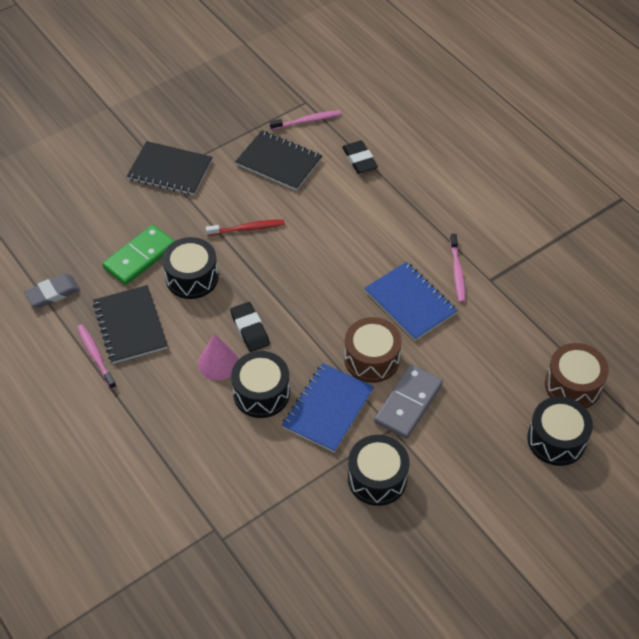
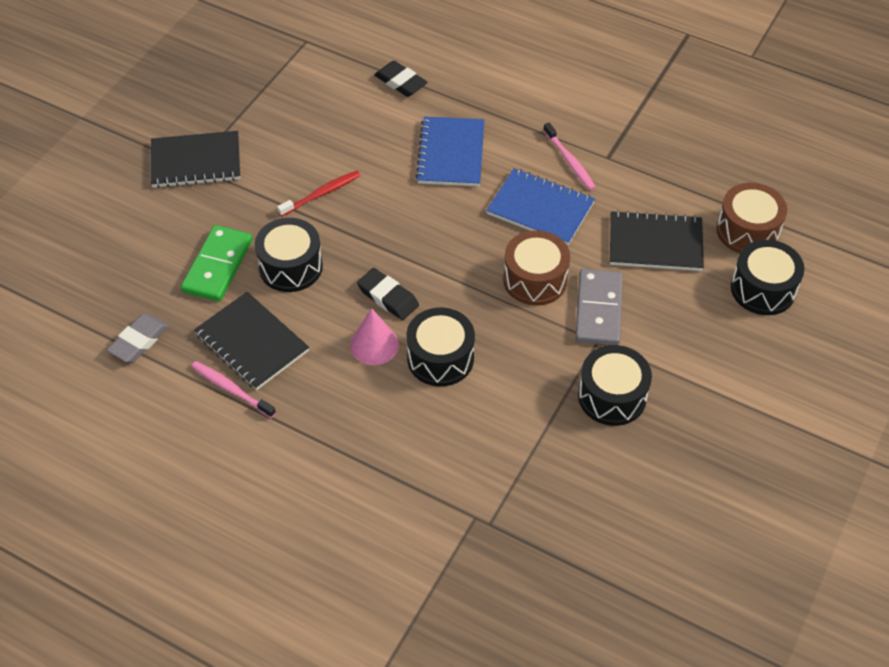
camera: 25 degrees left, 0 degrees up
black notebook [235,130,322,191] -> black notebook moved to [610,210,704,271]
pink toothbrush [270,110,341,130] -> none
blue notebook [282,363,374,453] -> blue notebook moved to [416,116,484,186]

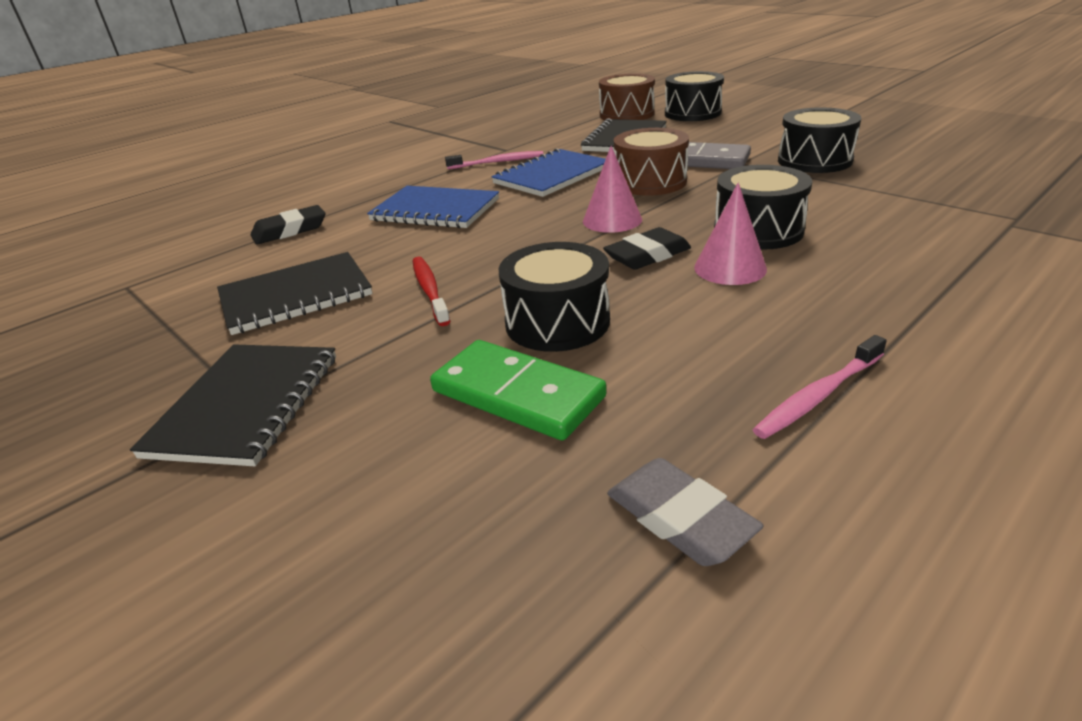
camera: 70 degrees left, 20 degrees down
black notebook [194,292,309,390] -> black notebook moved to [217,252,373,335]
none -> pink cone [583,146,642,233]

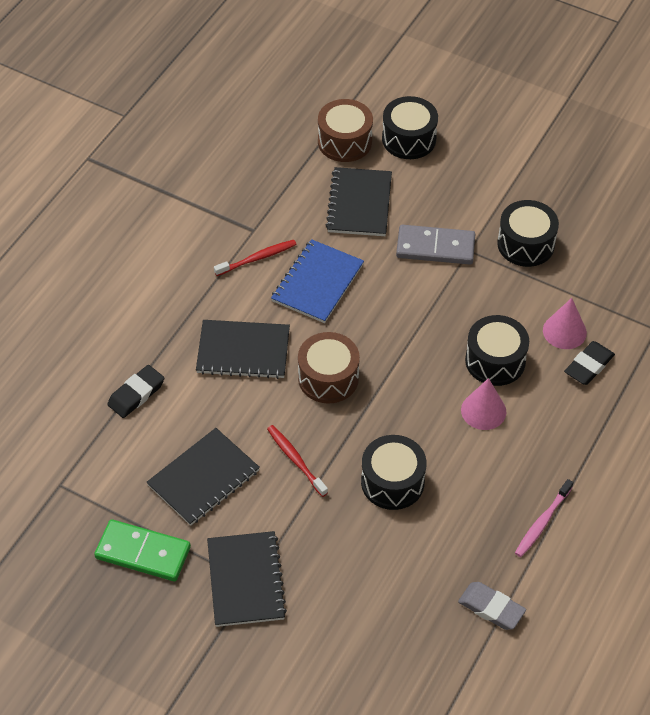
camera: 20 degrees left, 20 degrees up
blue notebook [367,186,499,229] -> black notebook [196,320,290,379]
green domino [430,340,607,440] -> green domino moved to [94,519,191,581]
pink toothbrush [445,151,544,169] -> red toothbrush [214,240,297,276]
pink cone [583,146,642,233] -> pink cone moved to [543,298,587,349]
black eraser [603,227,691,270] -> black eraser moved to [564,341,615,385]
brown drum [614,128,689,196] -> brown drum moved to [298,332,360,404]

